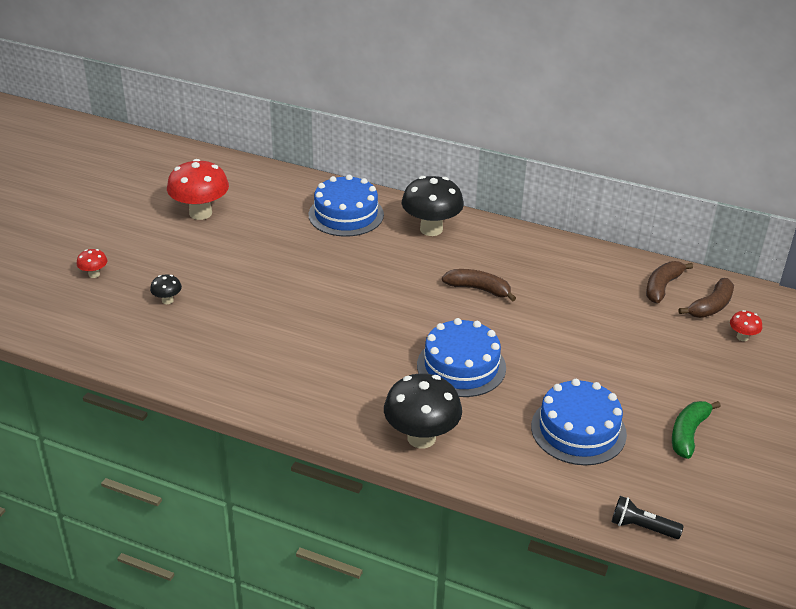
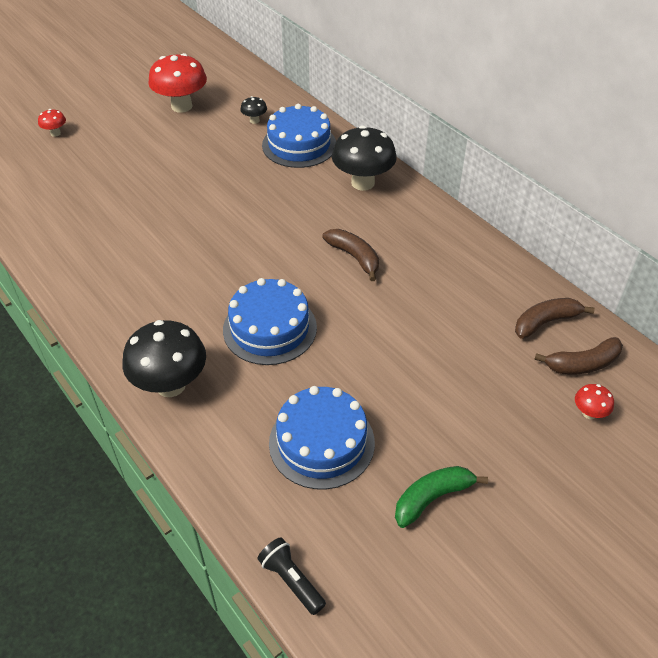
camera: 30 degrees right, 10 degrees up
black mushroom [150,274,182,304] -> black mushroom moved to [240,96,267,124]

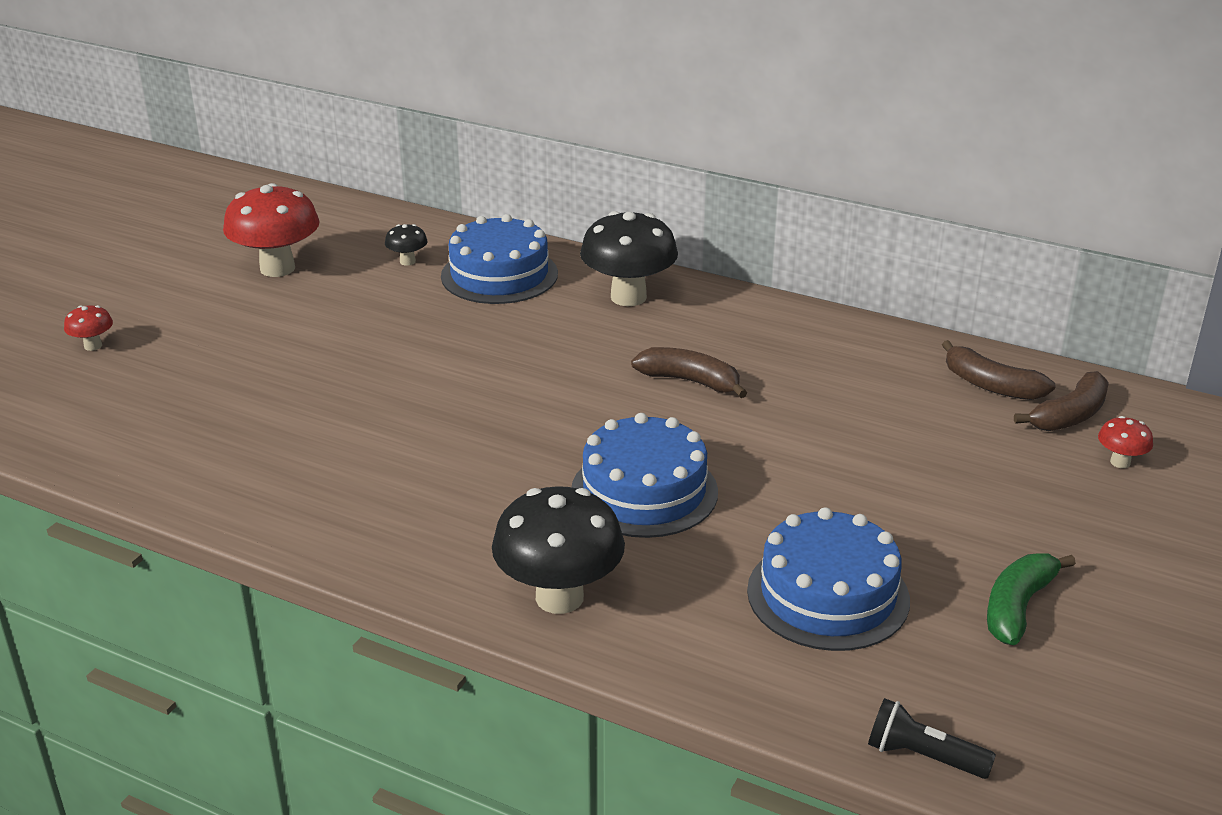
camera: 25 degrees left, 15 degrees down
brown banana [515,298,595,339] -> brown banana turned 90 degrees counterclockwise [942,340,1056,400]

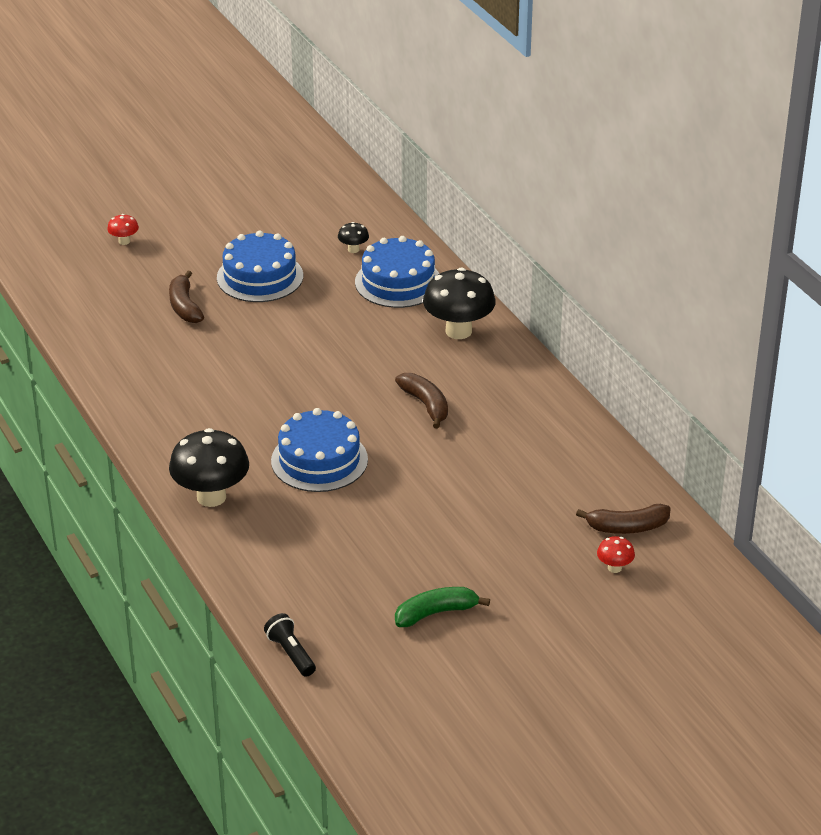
camera: 35 degrees right, 5 degrees up
red mushroom [223,183,320,277] -> none
blue cake [747,507,910,651] -> blue cake moved to [217,230,303,302]
brown banana [942,340,1056,400] -> brown banana moved to [169,271,204,323]

